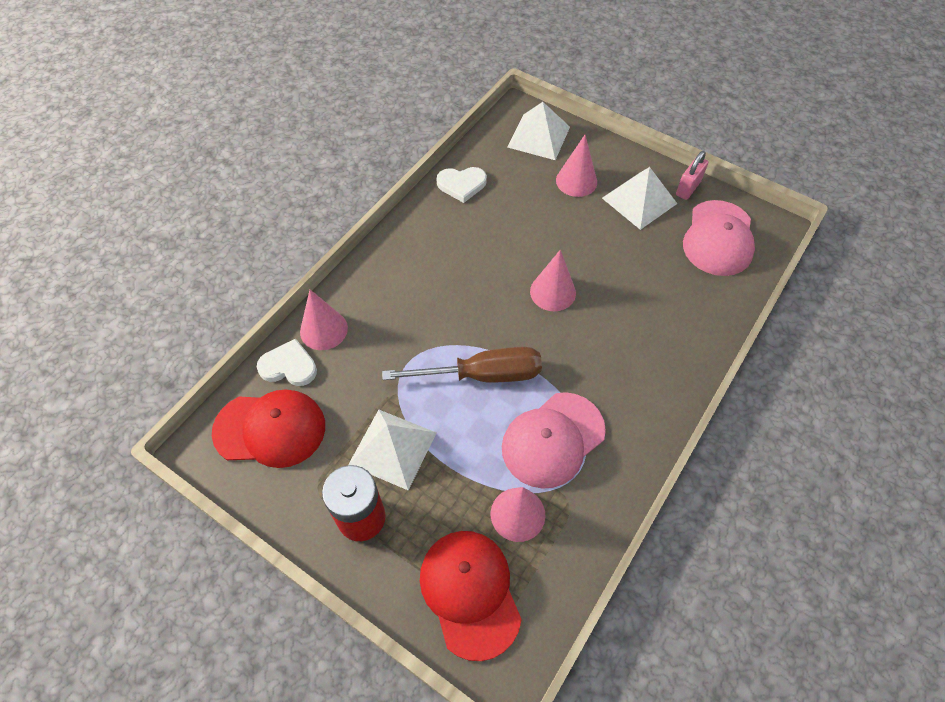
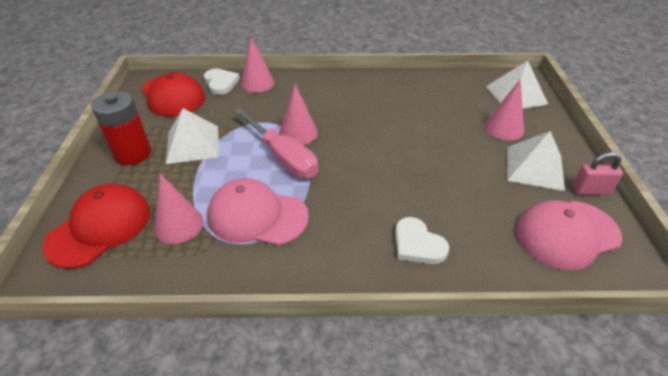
camera: 55 degrees right, 15 degrees down
brown screwdriver [382,347,542,382] -> pink screwdriver [234,108,318,178]
white heart [436,167,487,203] -> white heart moved to [395,217,449,264]
pink cone [530,250,576,311] -> pink cone moved to [279,84,318,145]

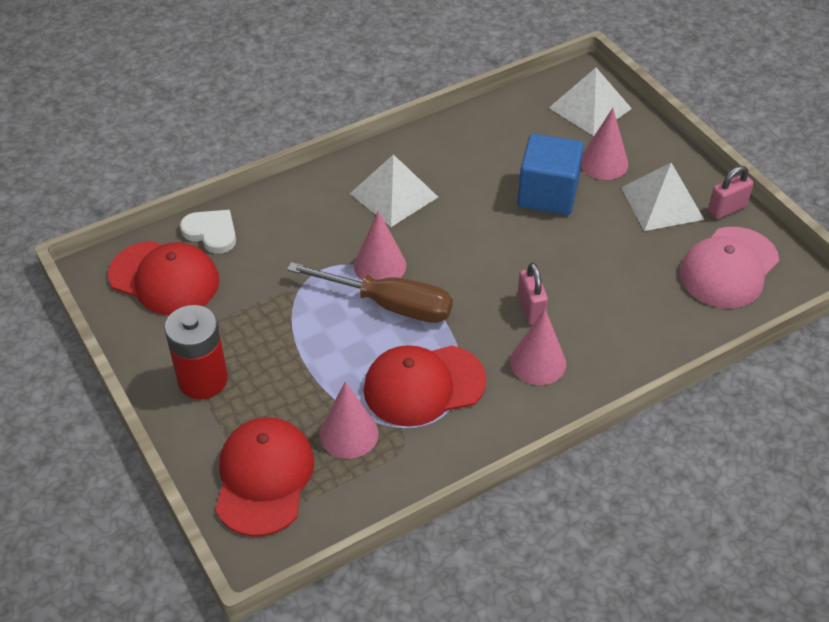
camera: 30 degrees left, 5 degrees up
white pyramid [166,108,219,164] -> white pyramid moved to [350,154,438,227]
pink cap [207,178,309,246] -> red cap [364,345,487,427]
pink screwdriver [234,108,318,178] -> brown screwdriver [287,262,453,323]
pink cone [240,37,274,93] -> pink cone moved to [510,309,566,385]
white heart [395,217,449,264] -> none
none -> blue cube [517,134,584,215]
none -> pink padlock [518,263,548,324]

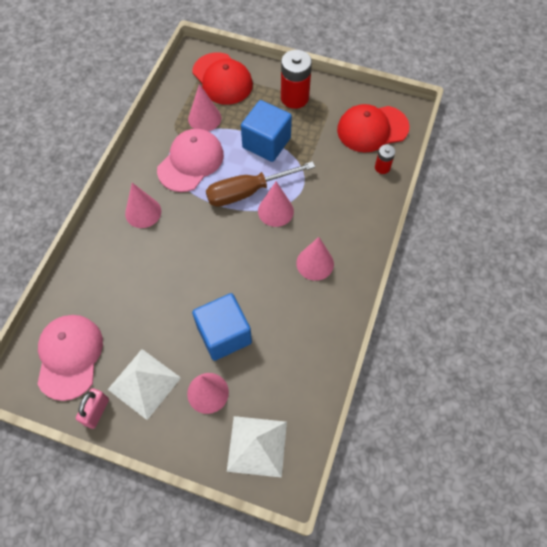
camera: 140 degrees right, 15 degrees up
white heart [180,210,236,254] -> red battery [375,144,395,174]
white pyramid [350,154,438,227] -> pink cone [296,237,334,281]
red cap [364,345,487,427] -> pink cap [157,129,224,192]
pink padlock [518,263,548,324] -> none
none -> blue cube [241,100,292,162]

